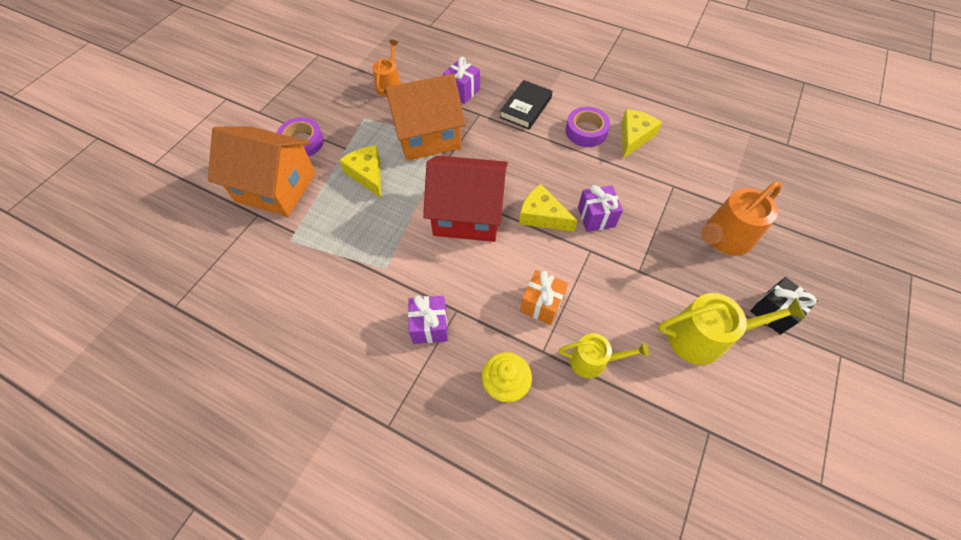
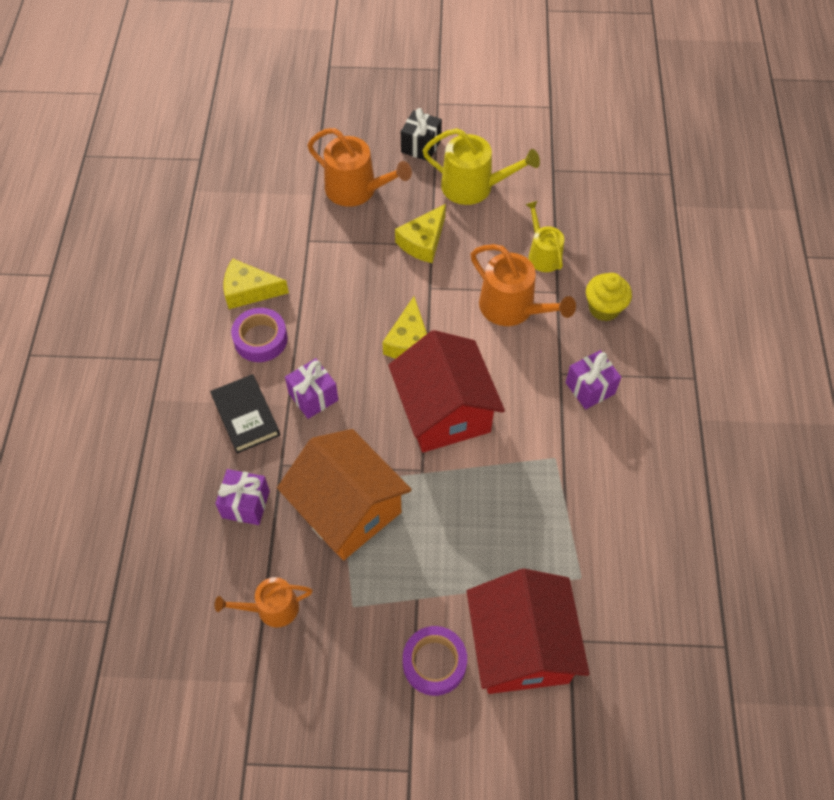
camera: 115 degrees left, 0 degrees up
orange house [208,126,316,217] -> red house [467,569,590,694]
yellow cheese [339,145,381,198] -> yellow cheese moved to [395,204,446,263]
black book [500,80,553,129] -> black book turned 60 degrees clockwise [210,374,280,453]
orange gift [520,270,568,325] -> orange watering can [471,244,576,326]
purple gift [578,185,623,232] -> purple gift moved to [285,358,338,419]
yellow watering can [658,293,806,365] -> yellow watering can turned 135 degrees clockwise [423,128,540,205]

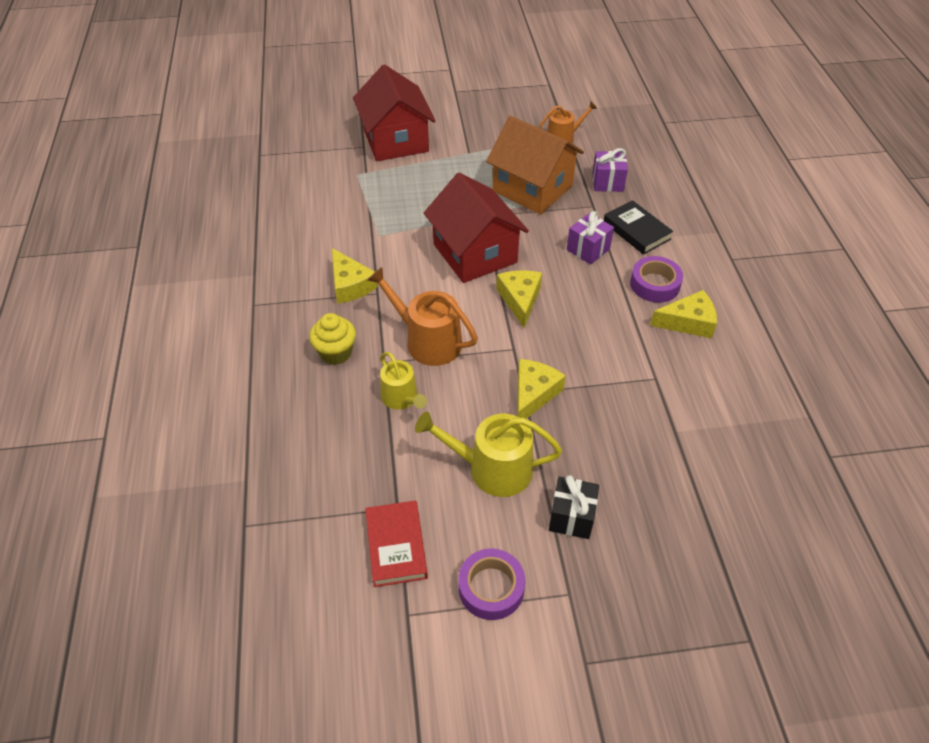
camera: 170 degrees right, 10 degrees down
orange watering can [307,128,412,207] -> none
purple tape [403,626,467,696] -> purple tape moved to [458,549,525,620]
purple gift [565,350,621,409] -> yellow cheese [332,248,378,304]
none -> red book [365,500,428,587]

